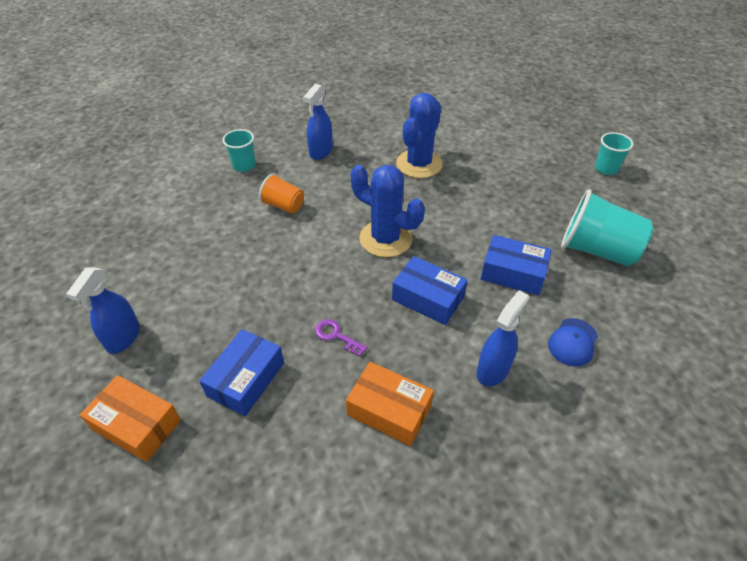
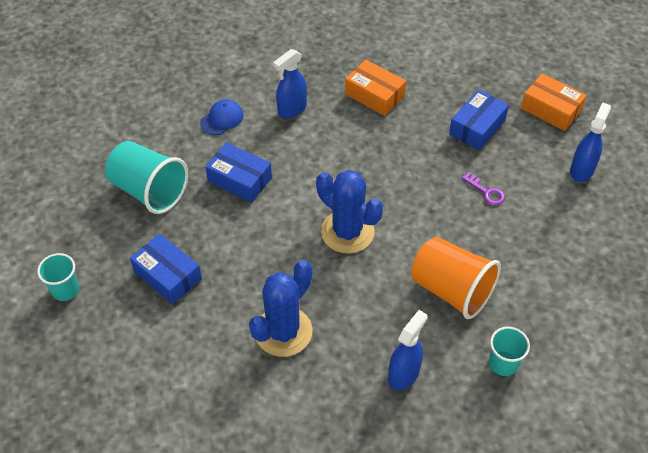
camera: 170 degrees left, 5 degrees up
orange cup [259,173,304,214] -> orange cup [411,237,501,319], size x1.77
purple key [315,319,368,357] -> purple key moved to [462,172,505,205]
blue box [392,256,467,325] -> blue box moved to [130,234,202,304]

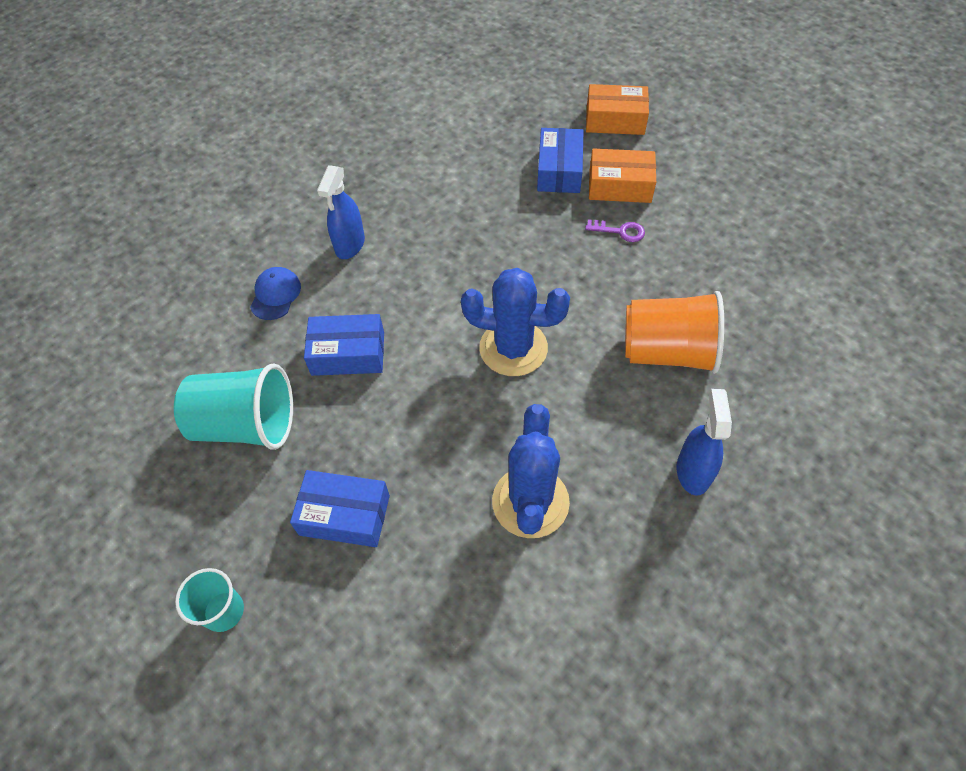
camera: 30 degrees left, 5 degrees up
orange box [345,60,406,116] -> orange box moved to [589,148,656,203]
turquoise cup [489,327,530,376] -> none
blue spray bottle [570,103,611,182] -> none

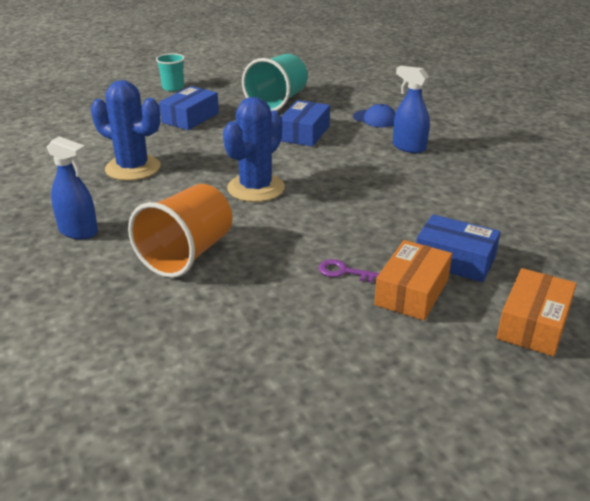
camera: 110 degrees right, 25 degrees down
purple key [585,219,645,242] -> purple key turned 75 degrees clockwise [319,259,379,283]

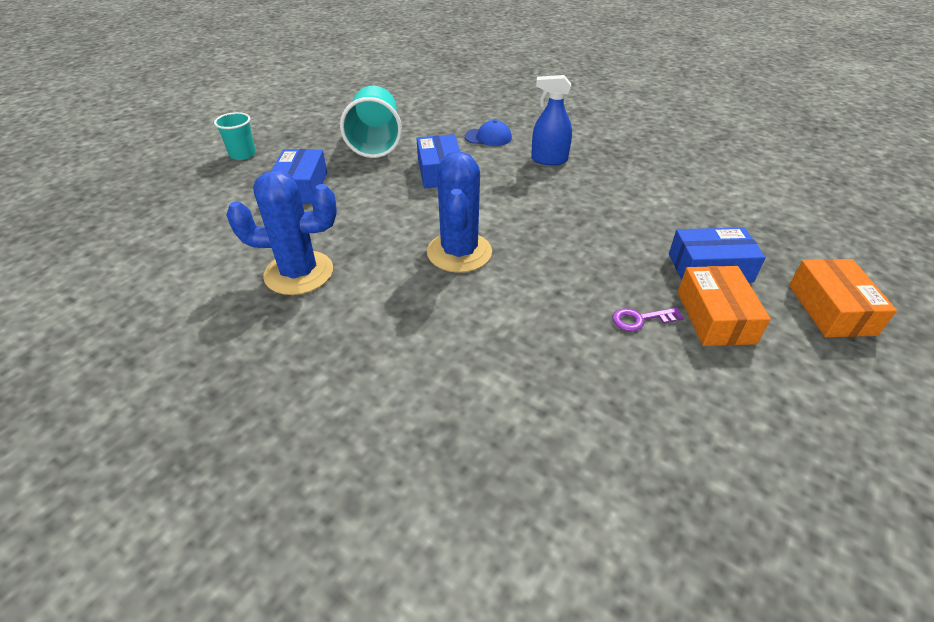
camera: 30 degrees left, 10 degrees up
blue spray bottle [47,136,98,239] -> none
orange cup [128,184,232,278] -> none

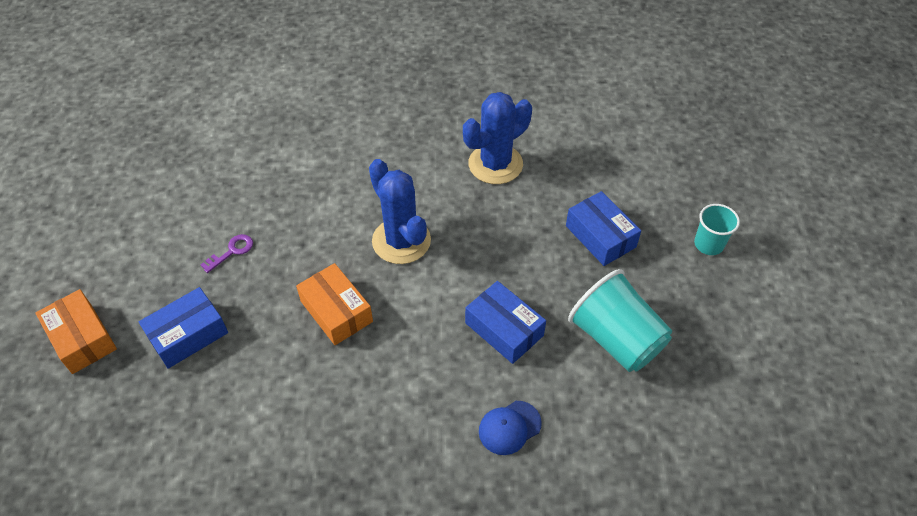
camera: 145 degrees right, 10 degrees up
blue spray bottle [531,75,572,165] -> none
orange box [678,266,771,346] -> orange box moved to [296,263,373,345]

